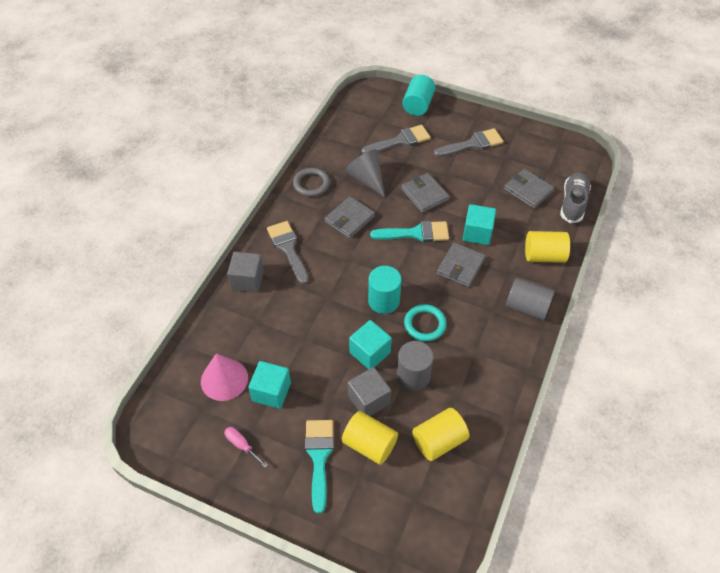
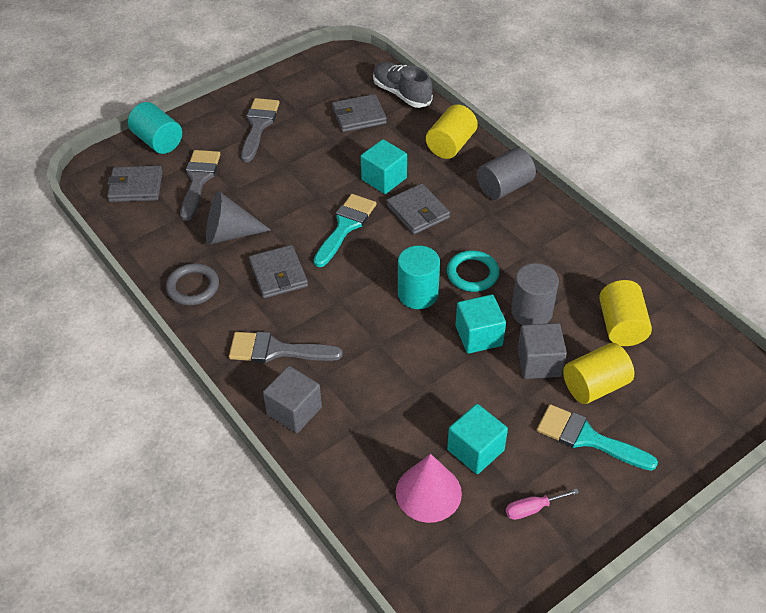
camera: 60 degrees left, 5 degrees down
grey wallet [401,173,450,213] -> grey wallet moved to [107,166,163,202]

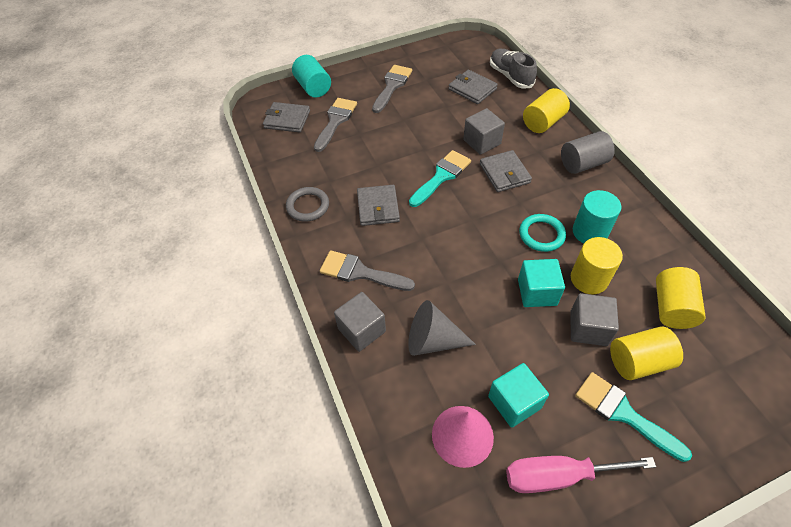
camera: 15 degrees right, 5 degrees up
grey cone [206,191,271,245] -> grey cone moved to [408,300,476,356]
grey wallet [332,94,387,132] -> grey wallet turned 45 degrees clockwise [449,70,498,104]
turquoise cube [361,139,407,194] -> grey cube [463,108,505,155]
turquoise cylinder [398,246,440,309] -> turquoise cylinder moved to [573,190,621,243]
pink screwdriver [506,488,579,520] -> pink screwdriver [506,456,656,493], size x1.96
grey cylinder [511,263,559,325] -> yellow cylinder [571,237,623,294]

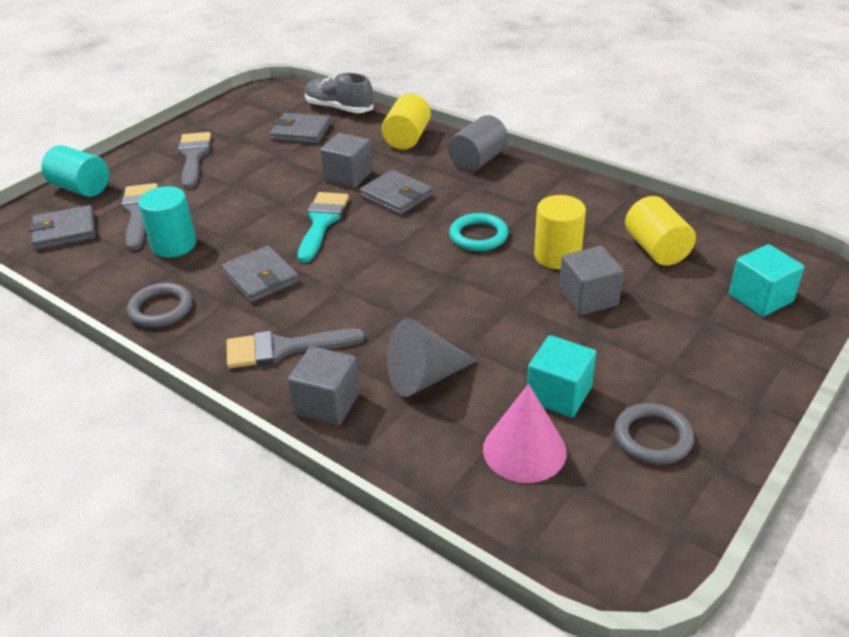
camera: 30 degrees left, 15 degrees down
pink screwdriver [506,456,656,493] -> grey ring [614,403,694,465]
turquoise cube [518,259,565,307] -> turquoise cube moved to [729,244,804,317]
turquoise cylinder [573,190,621,243] -> turquoise cylinder moved to [138,186,196,258]
turquoise brush [575,372,692,462] -> none
yellow cylinder [610,326,683,380] -> none

